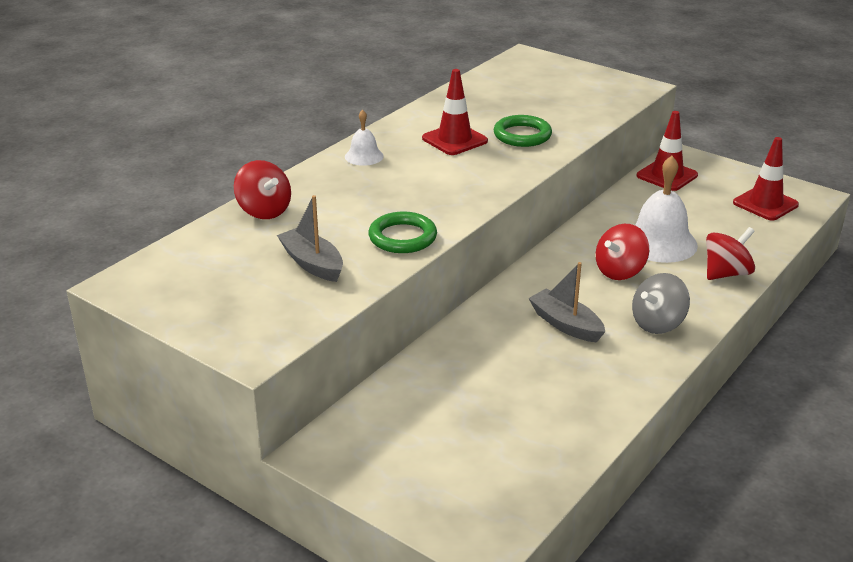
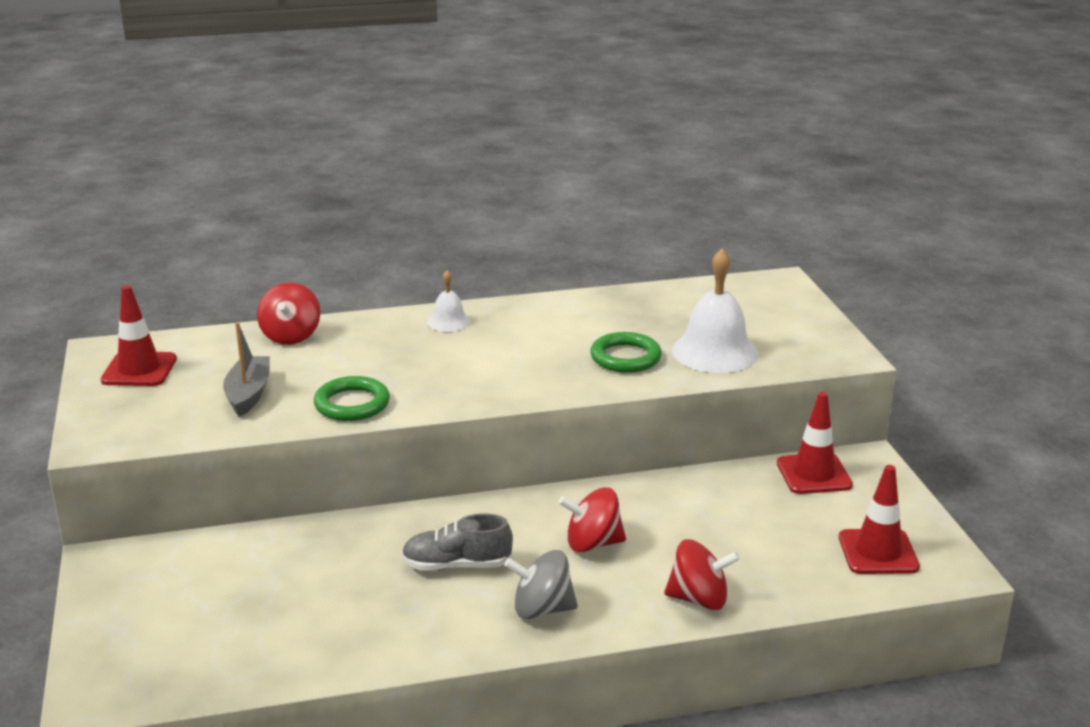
camera: 40 degrees right, 5 degrees down
red traffic cone [422,69,488,155] -> red traffic cone moved to [101,285,177,386]
grey boat [528,262,605,342] -> grey shoe [402,513,513,571]
white bell [635,156,698,263] -> white bell moved to [672,248,758,373]

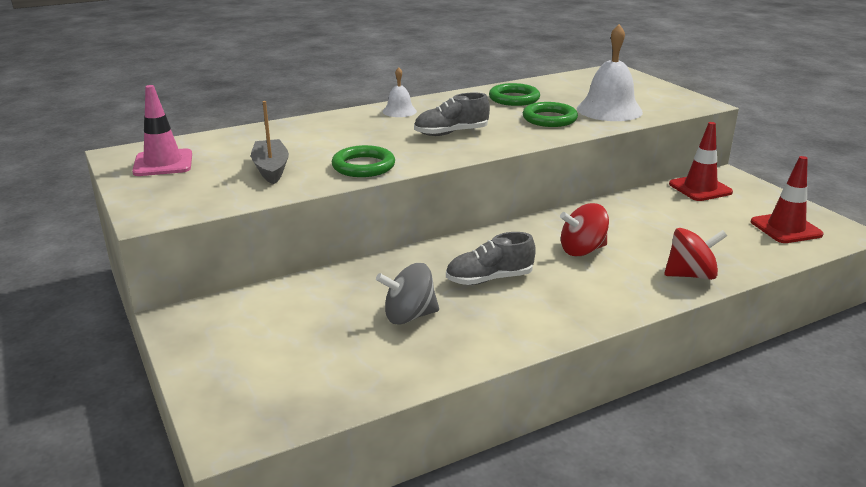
camera: 15 degrees left, 0 degrees up
red traffic cone [101,285,177,386] -> pink traffic cone [132,85,192,176]
red spinning top [257,282,320,345] -> none
grey spinning top [504,550,578,619] -> grey spinning top moved to [376,263,439,325]
none -> grey shoe [414,93,490,136]
none -> green ring [489,83,540,106]

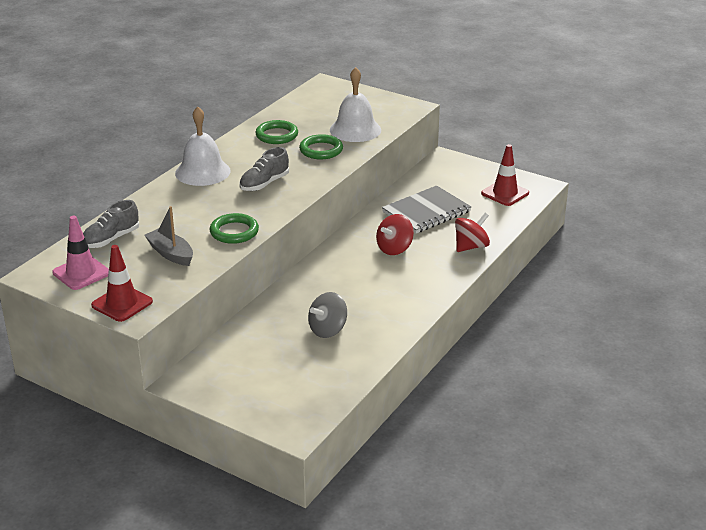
camera: 30 degrees left, 5 degrees up
white bell [383,67,417,117] -> white bell [175,106,231,186], size x1.90
grey shoe [446,232,536,285] -> grey shoe moved to [83,200,139,248]
red traffic cone [669,122,733,201] -> red traffic cone moved to [91,245,153,322]
none -> grey notebook [382,185,471,234]

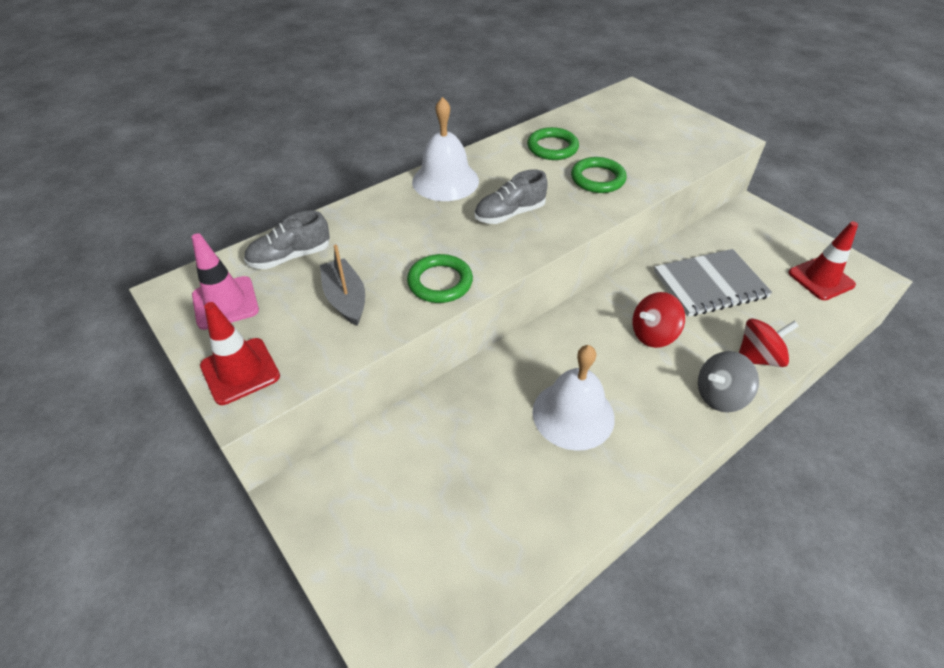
camera: 20 degrees right, 15 degrees up
grey spinning top [308,292,347,338] -> grey spinning top moved to [698,351,759,413]
white bell [330,67,381,142] -> white bell moved to [532,345,615,451]

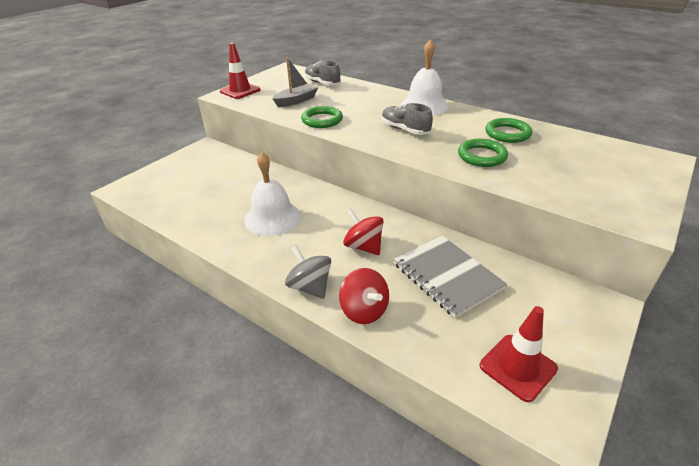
camera: 75 degrees right, 10 degrees down
pink traffic cone [192,233,259,330] -> none

